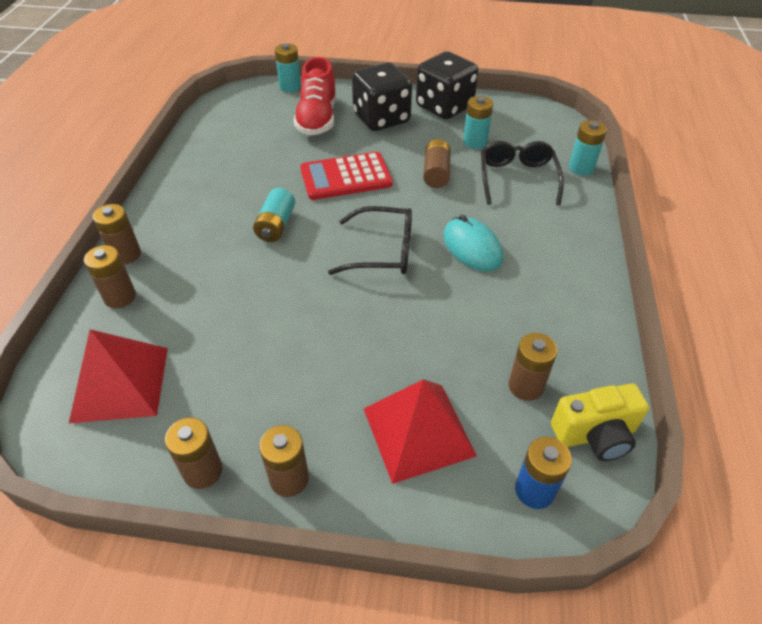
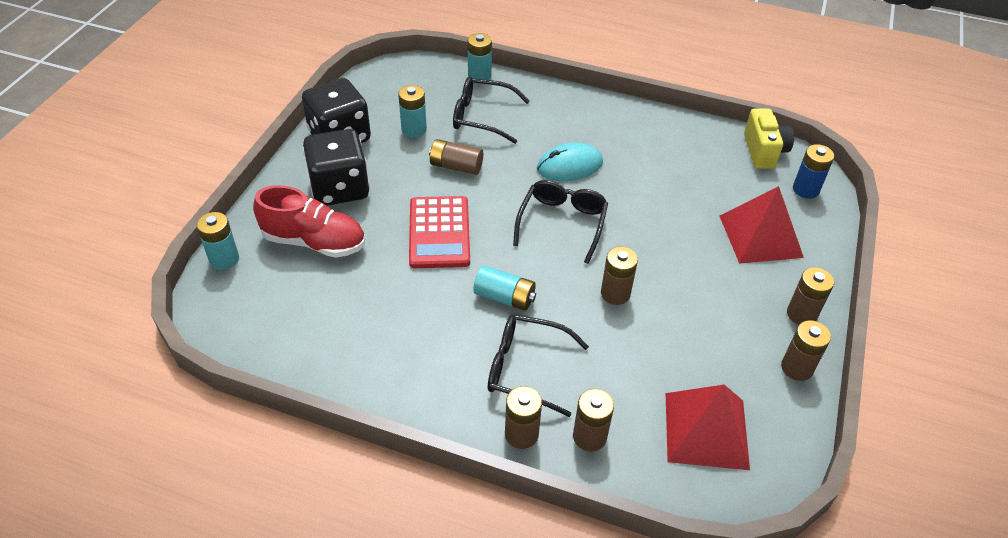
camera: 80 degrees left, 0 degrees up
brown battery [509,333,557,401] -> brown battery moved to [601,247,638,305]
none -> black glasses [488,314,589,417]

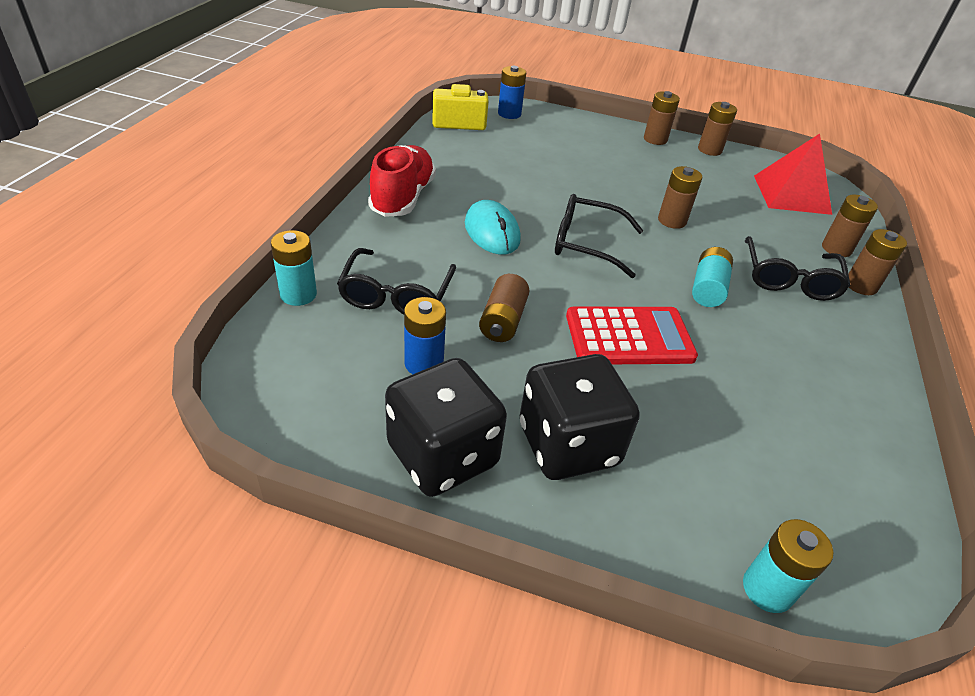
camera: 95 degrees left, 5 degrees down
red shoe [253,185,365,258] -> red shoe moved to [368,145,436,217]
turquoise battery [398,85,427,137] -> blue battery [404,297,446,374]
red pyramid [720,186,804,264] -> none

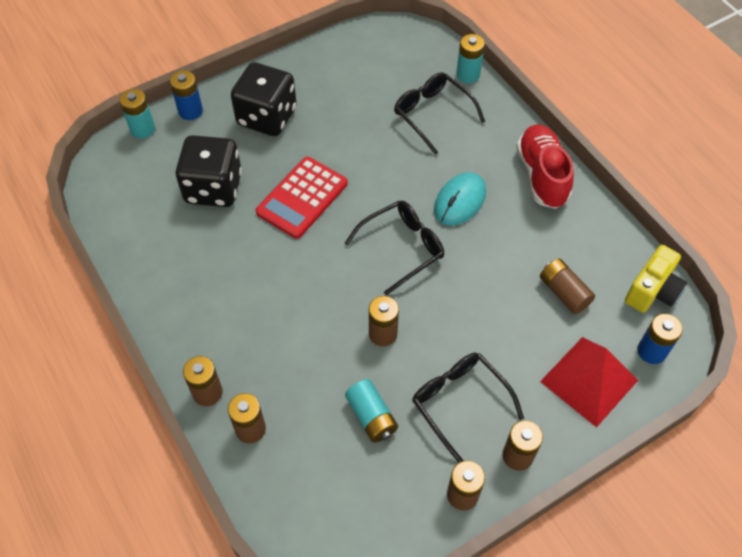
camera: 135 degrees right, 15 degrees up
red shoe [368,145,436,217] -> red shoe turned 150 degrees counterclockwise [516,125,574,209]
black dice [385,358,507,497] -> black dice moved to [175,135,242,207]
blue battery [404,297,446,374] -> blue battery moved to [170,71,203,120]
turquoise mouse [465,200,521,255] -> turquoise mouse turned 75 degrees counterclockwise [434,172,486,226]
brown battery [479,274,530,342] -> brown battery moved to [540,259,595,314]
turquoise battery [692,247,733,307] -> turquoise battery moved to [345,379,398,443]
black glasses [745,236,851,301] -> black glasses moved to [412,353,524,463]
red pyramid [754,134,832,215] -> red pyramid moved to [540,337,638,428]

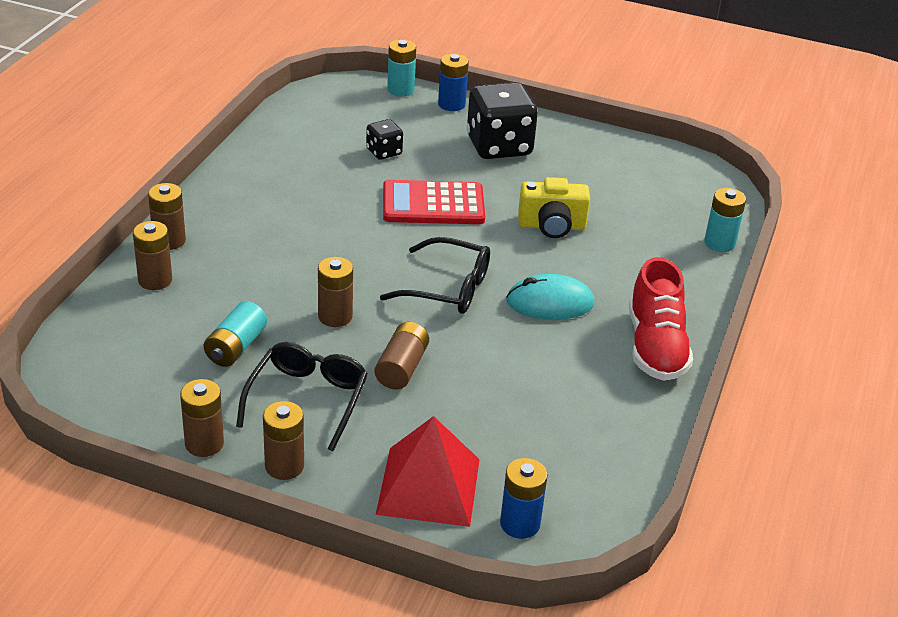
camera: 50 degrees right, 20 degrees down
black dice [175,135,242,207] -> black dice [366,119,403,160], size x0.50
black glasses [394,72,485,155] -> none
red shoe [516,125,574,209] -> red shoe turned 135 degrees clockwise [629,257,693,381]
brown battery [540,259,595,314] -> brown battery moved to [375,322,429,389]
yellow camera [625,245,687,313] -> yellow camera moved to [518,177,590,238]

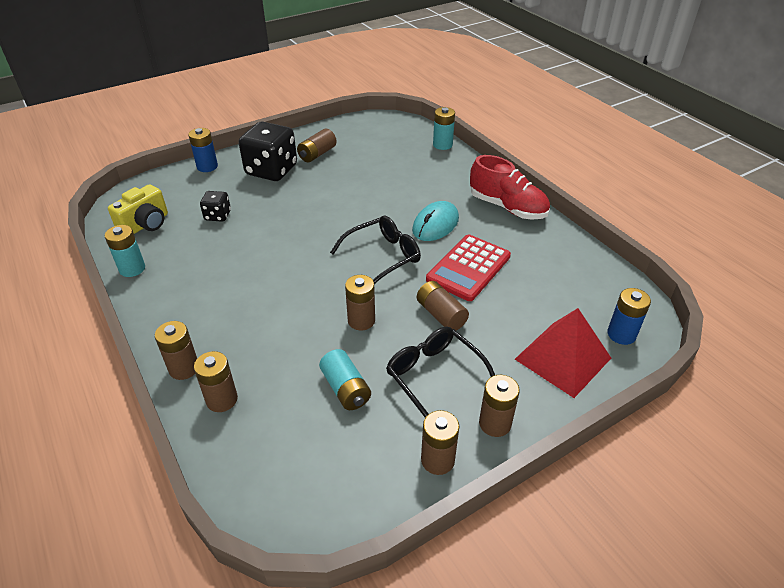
camera: 50 degrees left, 5 degrees up
red calculator [383,180,485,224] -> red calculator moved to [426,235,511,301]
turquoise battery [387,39,416,97] -> turquoise battery moved to [105,225,145,277]
yellow camera [518,177,590,238] -> yellow camera moved to [108,184,168,234]
none -> brown battery [297,129,337,163]

